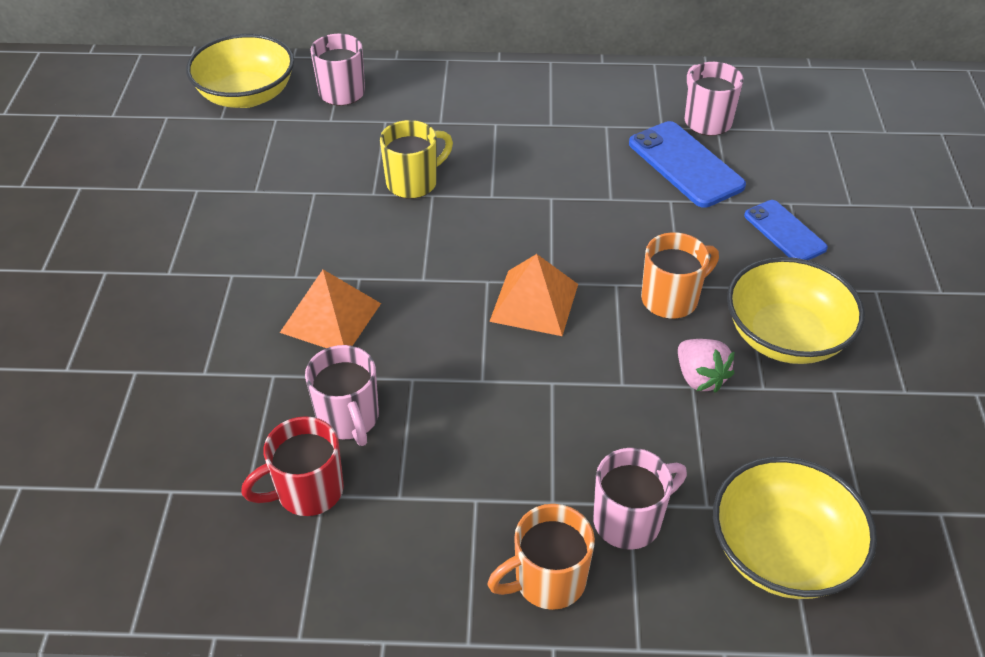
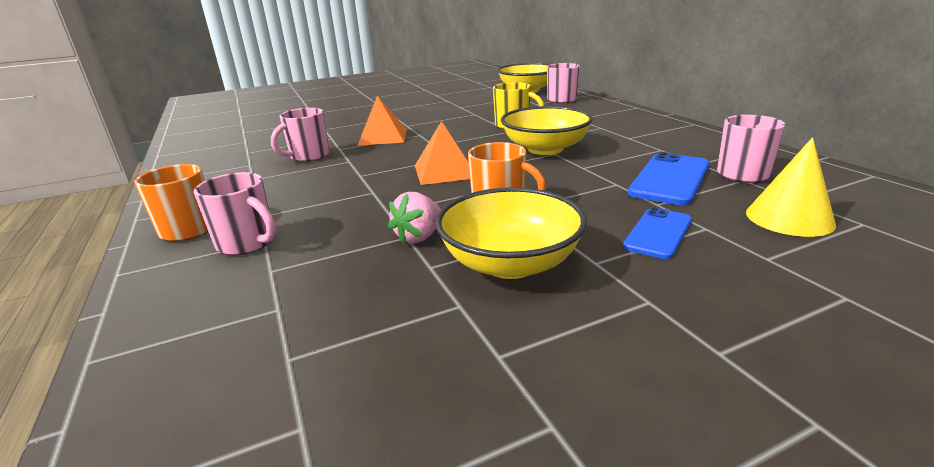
camera: 65 degrees right, 20 degrees down
red mug [241,416,344,516] -> none
yellow bowl [713,457,877,599] -> yellow bowl moved to [501,106,593,155]
none -> yellow cone [746,137,836,237]

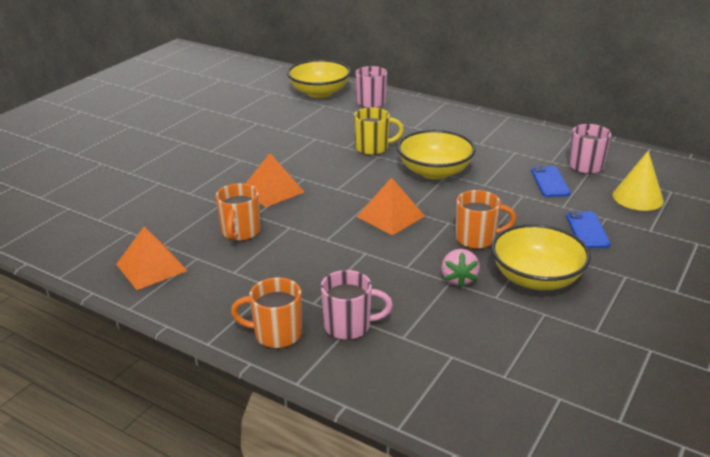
camera: 35 degrees left, 5 degrees up
pink mug [271,108,329,162] -> orange mug [216,183,260,241]
blue phone [628,152,710,205] -> blue phone [531,166,570,197], size x0.65
none -> orange pyramid [116,227,188,290]

